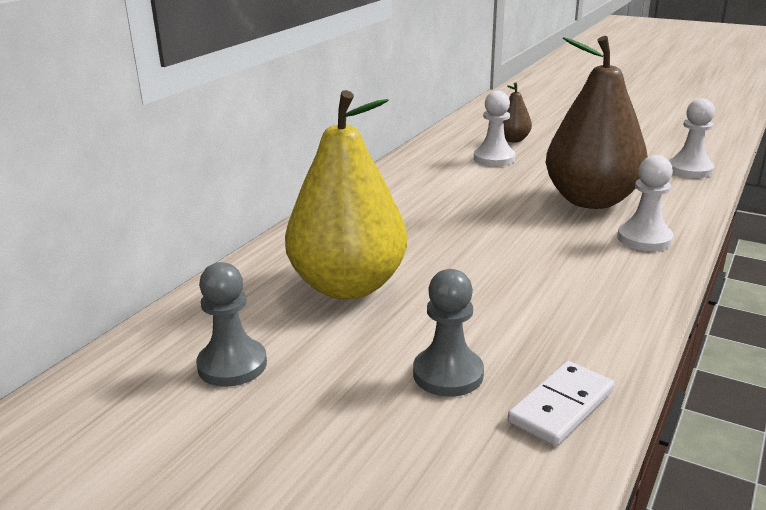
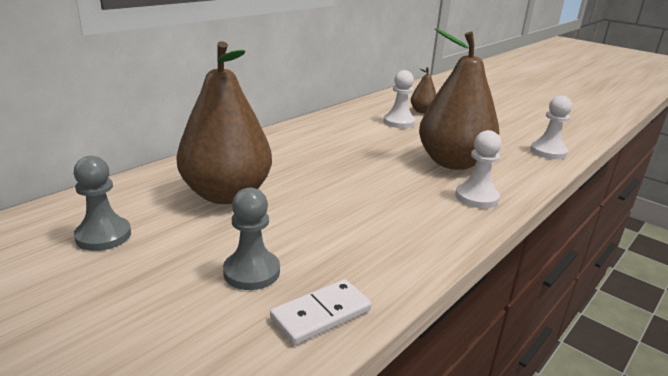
camera: 10 degrees right, 0 degrees up
yellow pear [285,90,407,300] -> brown pear [176,41,272,204]

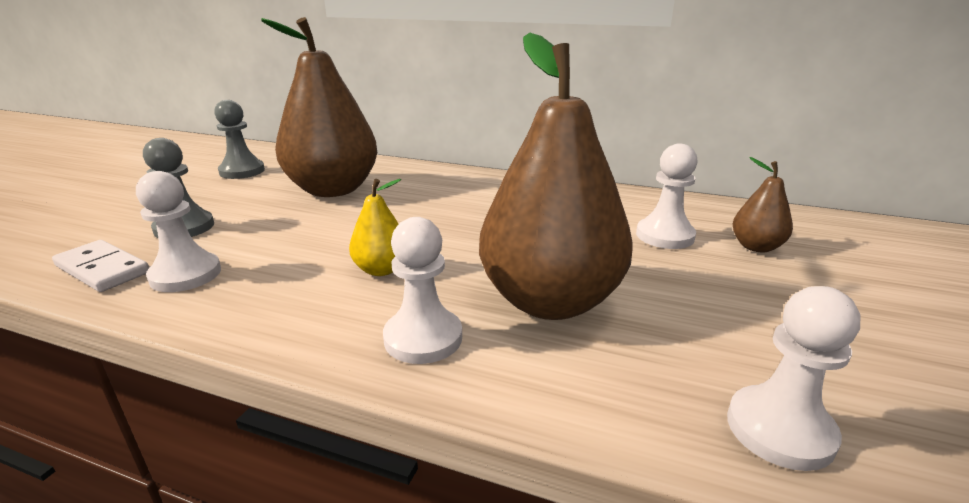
camera: 70 degrees right, 0 degrees up
none -> white pawn [136,171,221,292]
none -> yellow pear [349,179,401,276]

